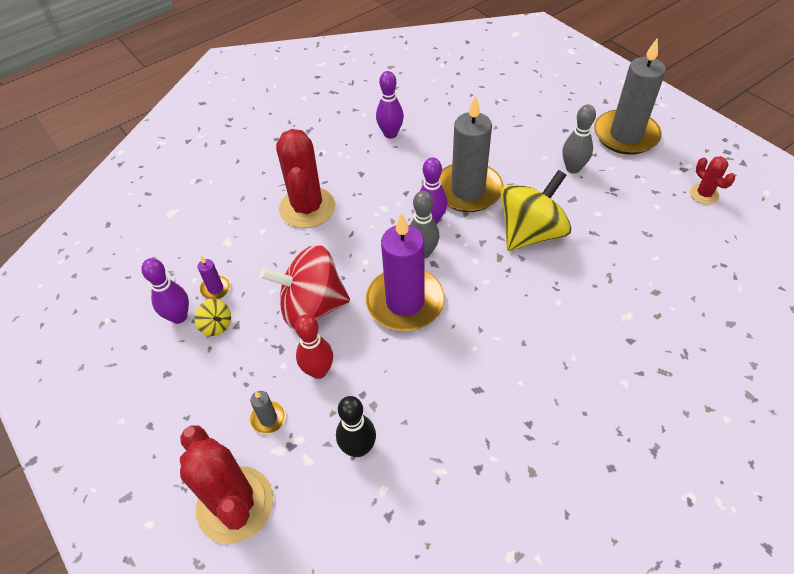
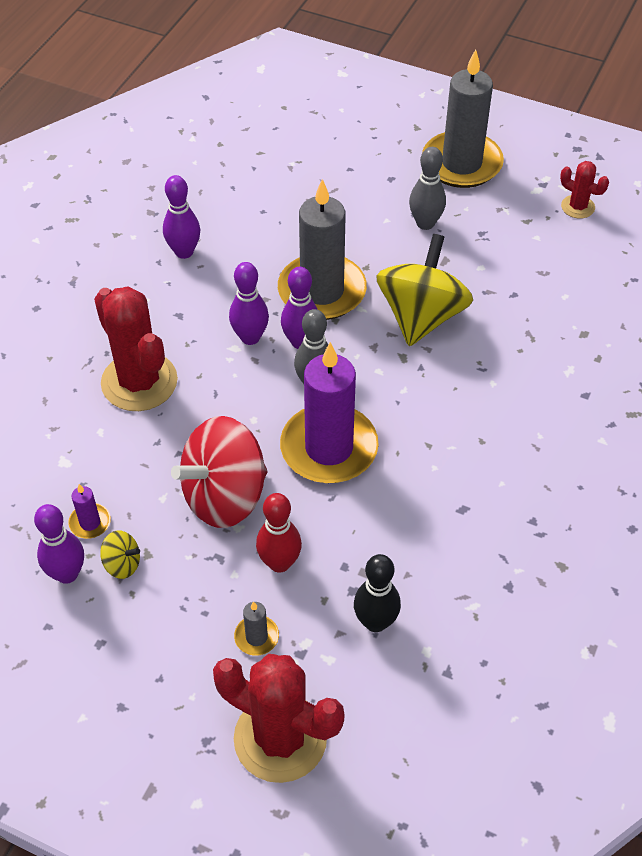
camera: 30 degrees left, 0 degrees up
none -> purple bowling pin [229,262,269,345]

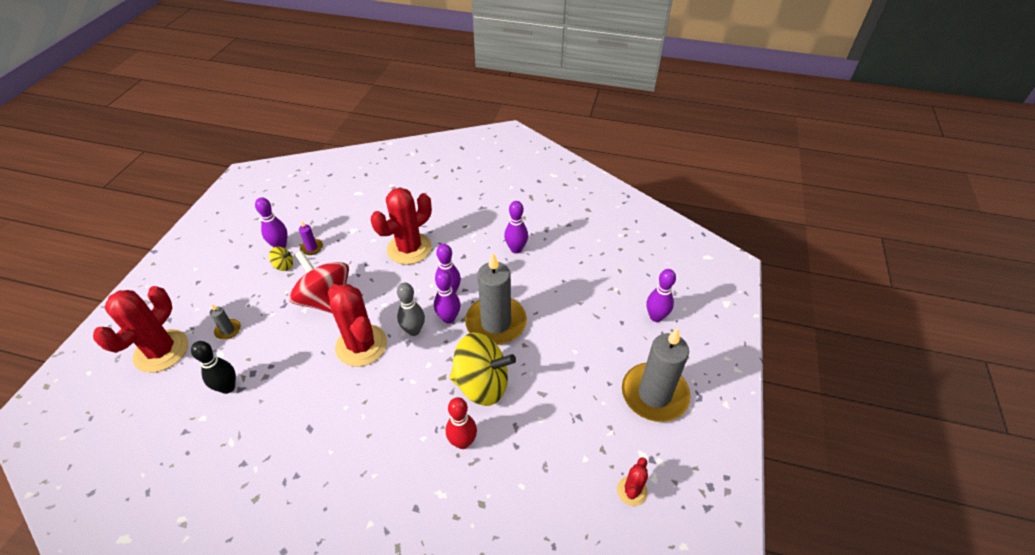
camera: 80 degrees right, 5 degrees down
yellow spinning top [100,530,140,579] -> yellow spinning top turned 90 degrees counterclockwise [269,247,293,271]
red bowling pin [256,493,302,573] -> red bowling pin moved to [446,397,477,449]
purple candle [280,342,379,483] -> red cactus [328,284,387,367]
grey bowling pin [409,147,446,230] -> none
none -> purple bowling pin [647,269,676,322]

